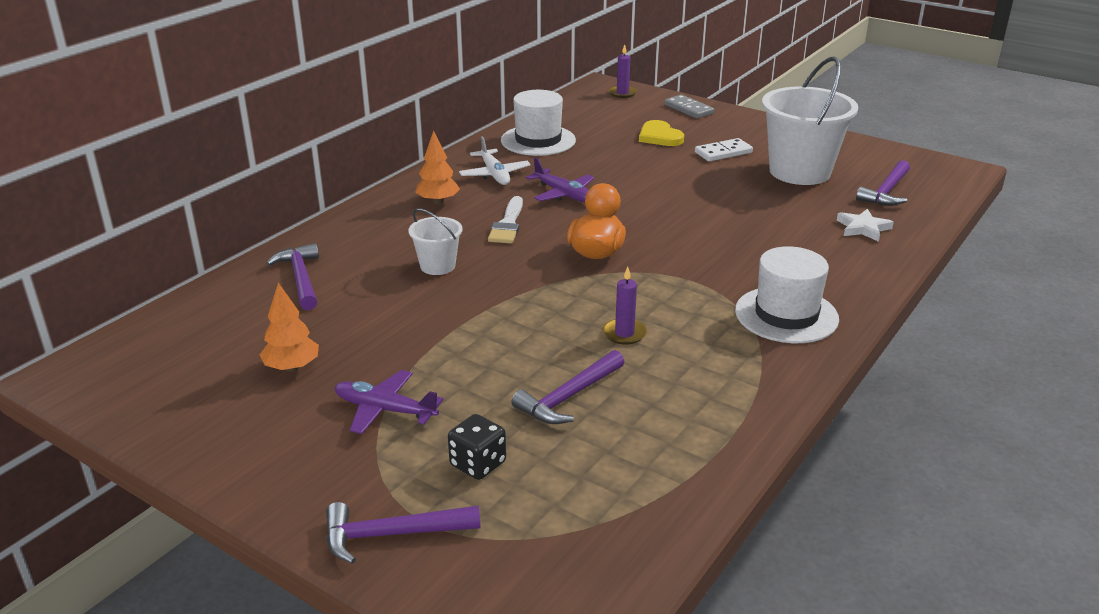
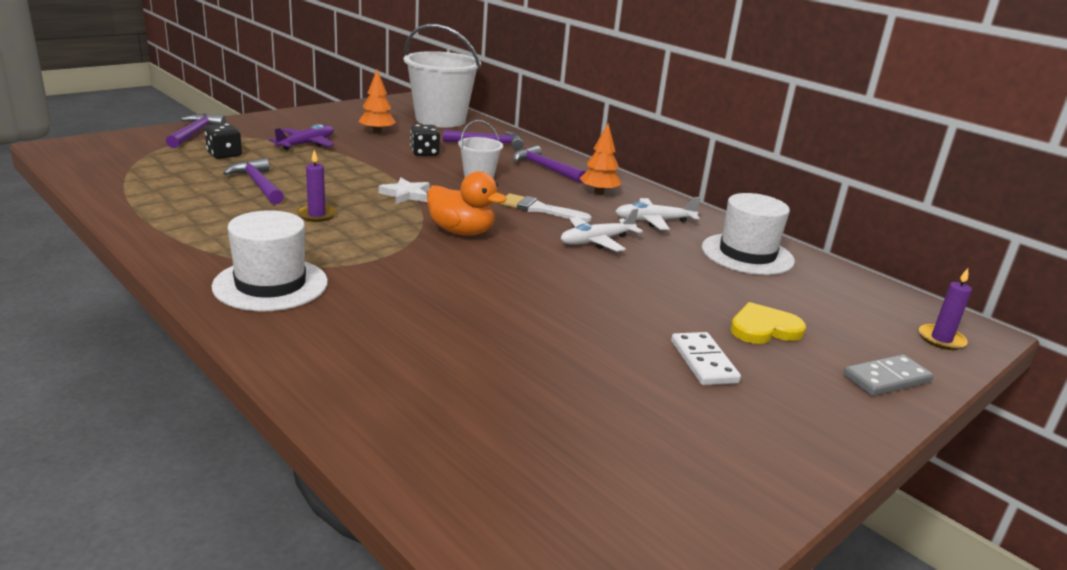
camera: 100 degrees right, 5 degrees down
purple plane [526,158,594,202] -> white plane [561,209,643,252]
white bucket [762,57,858,185] -> white bucket moved to [404,24,481,127]
white star [837,209,894,242] -> white star moved to [379,178,430,204]
purple hammer [856,160,910,206] -> purple hammer moved to [513,145,585,183]
none -> black dice [410,125,440,156]

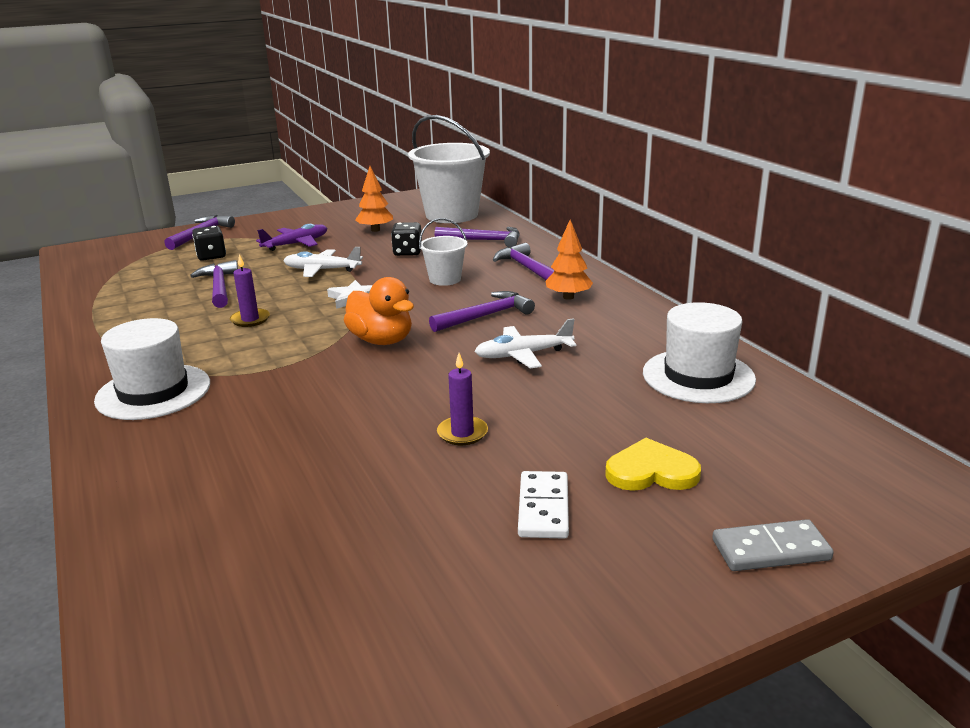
camera: 20 degrees right, 0 degrees up
white brush [500,193,592,222] -> purple hammer [429,291,535,332]
white plane [615,197,701,230] -> white plane moved to [283,247,363,277]
purple candle [919,268,972,350] -> purple candle moved to [437,353,488,445]

